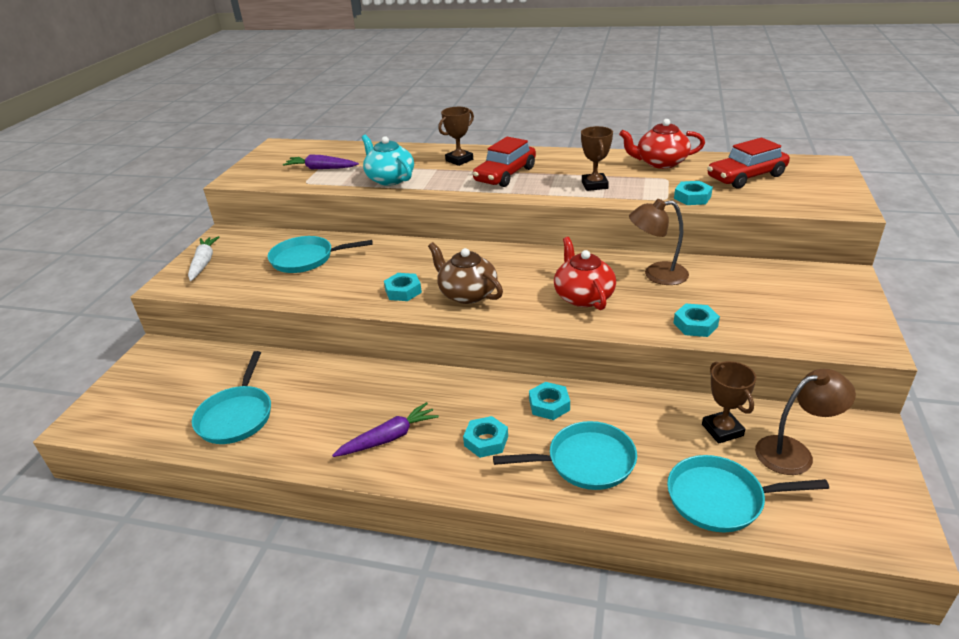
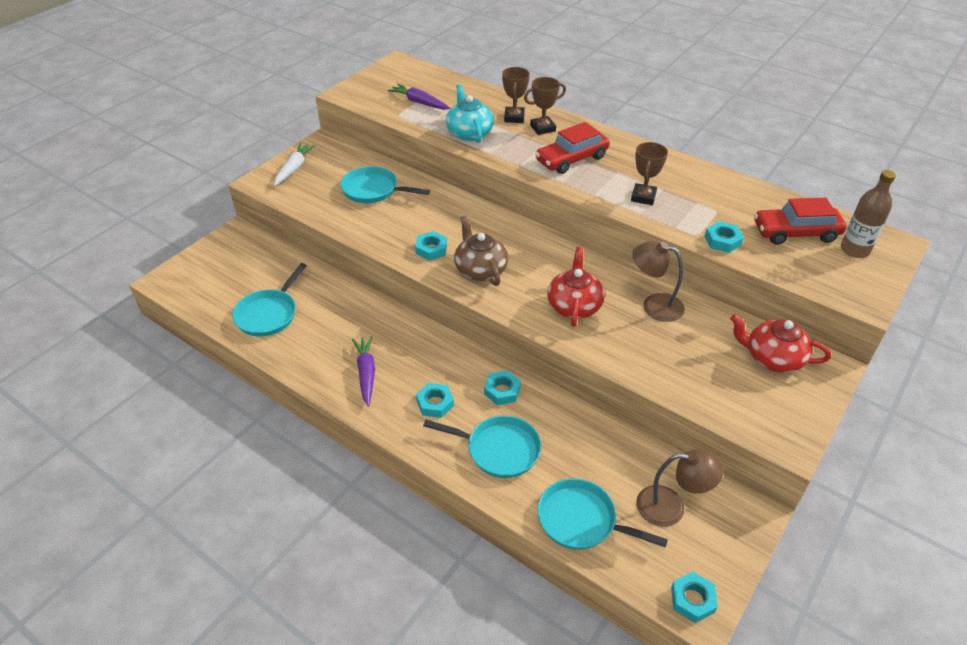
camera: 20 degrees right, 10 degrees up
purple carrot [332,402,439,457] -> purple carrot turned 90 degrees counterclockwise [352,336,375,407]
red teapot [619,119,705,169] -> red teapot moved to [730,314,831,373]
turquoise nut [673,304,720,337] -> turquoise nut moved to [671,572,718,623]
brown trophy [702,361,756,444] -> brown trophy moved to [502,67,530,123]
none -> brown bottle [841,170,896,258]

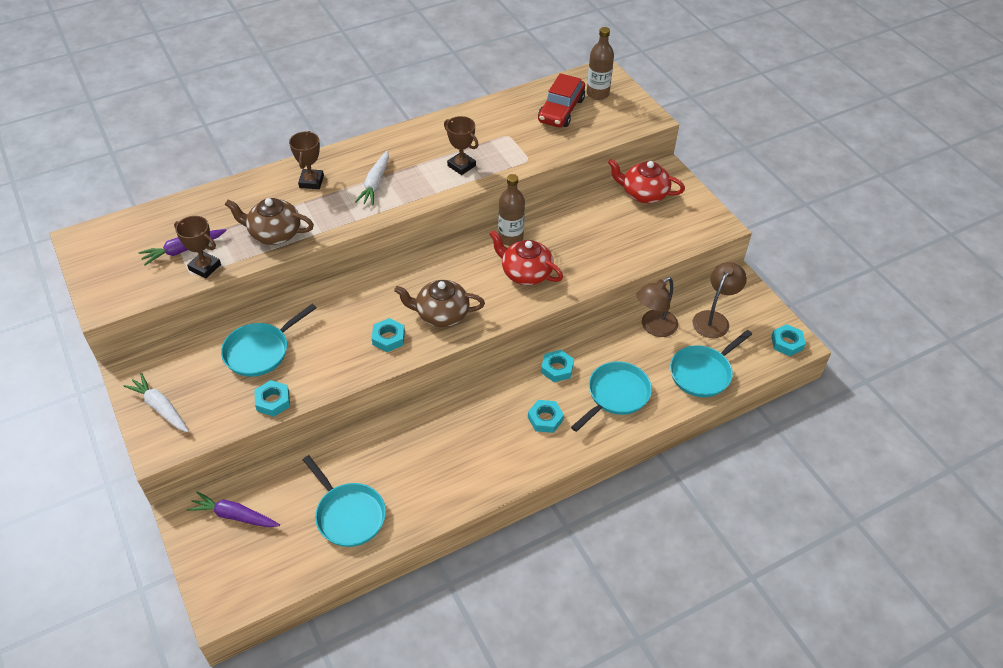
camera: 65 degrees left, 5 degrees up
purple carrot [352,336,375,407] -> purple carrot moved to [187,491,280,527]
turquoise teapot [446,84,494,143] -> brown teapot [225,198,314,245]
brown trophy [502,67,530,123] -> brown trophy moved to [174,216,221,278]
red car [535,122,610,174] -> white carrot [355,151,389,205]
brown lamp [633,241,685,322] -> brown lamp moved to [636,277,678,337]
turquoise nut [704,221,744,253] -> turquoise nut moved to [254,380,290,417]
red teapot [730,314,831,373] -> red teapot turned 60 degrees clockwise [608,159,685,203]
none -> brown bottle [498,174,525,246]

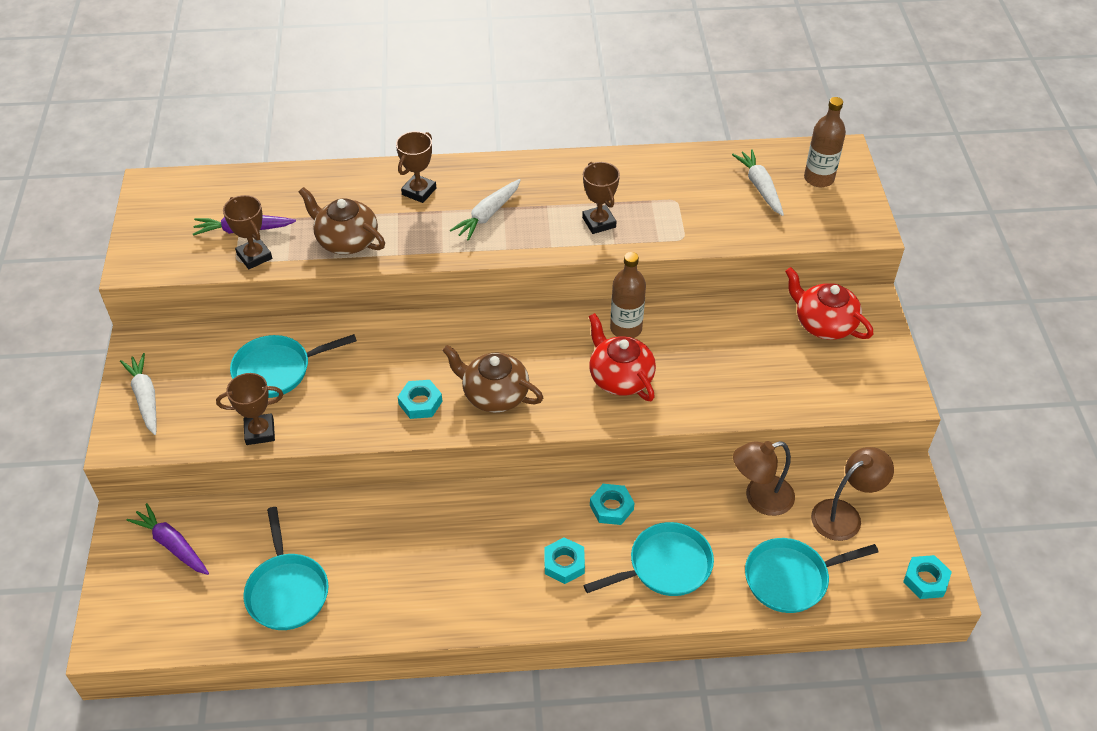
camera: 25 degrees right, 0 degrees up
turquoise nut [254,380,290,417] -> brown trophy [216,373,283,445]
red car [538,73,585,127] -> white carrot [732,149,784,216]

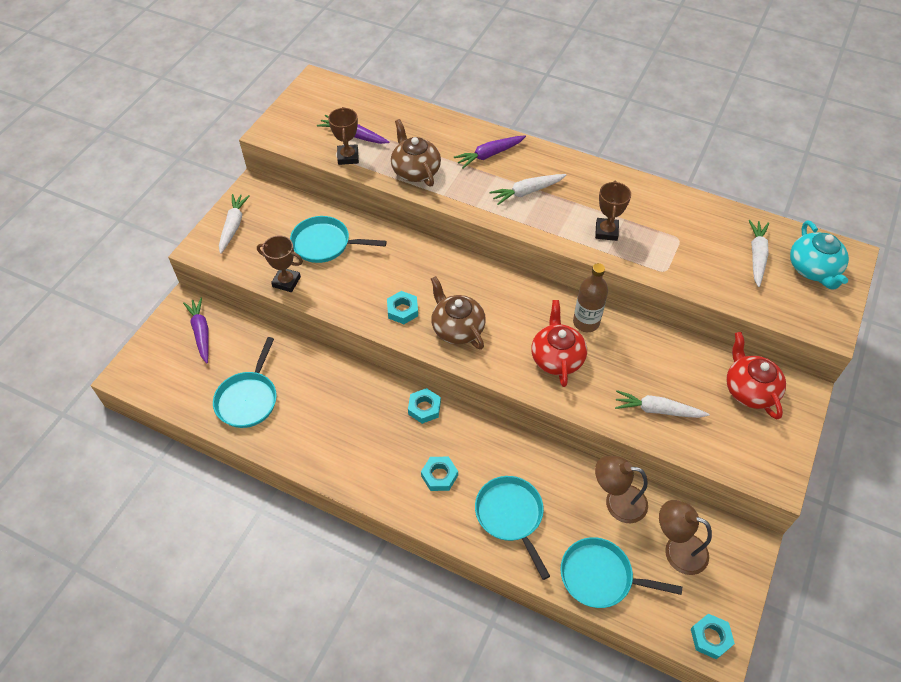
camera: 30 degrees right, 5 degrees up
brown trophy [396,131,436,203] -> purple carrot [454,135,526,169]
turquoise pan [583,522,714,596] -> turquoise pan turned 120 degrees counterclockwise [475,476,550,580]
turquoise nut [590,484,634,525] -> turquoise nut moved to [408,388,441,424]
brown bottle [804,97,846,187] -> turquoise teapot [790,221,849,290]
brown lamp [811,447,894,541] -> brown lamp turned 150 degrees counterclockwise [659,500,712,575]
none -> white carrot [615,390,710,418]

